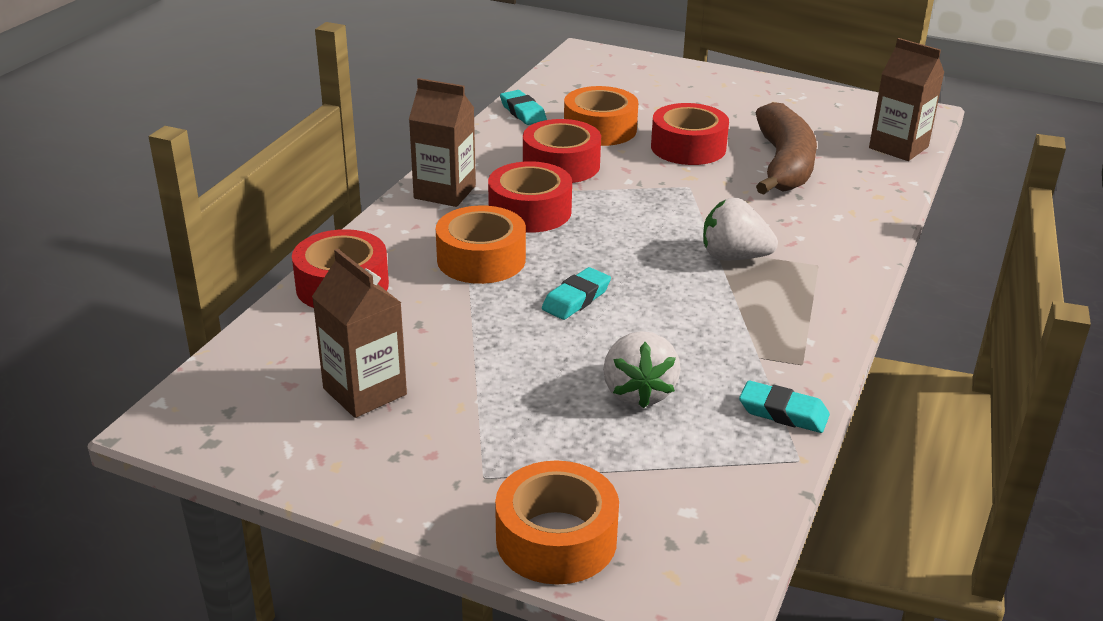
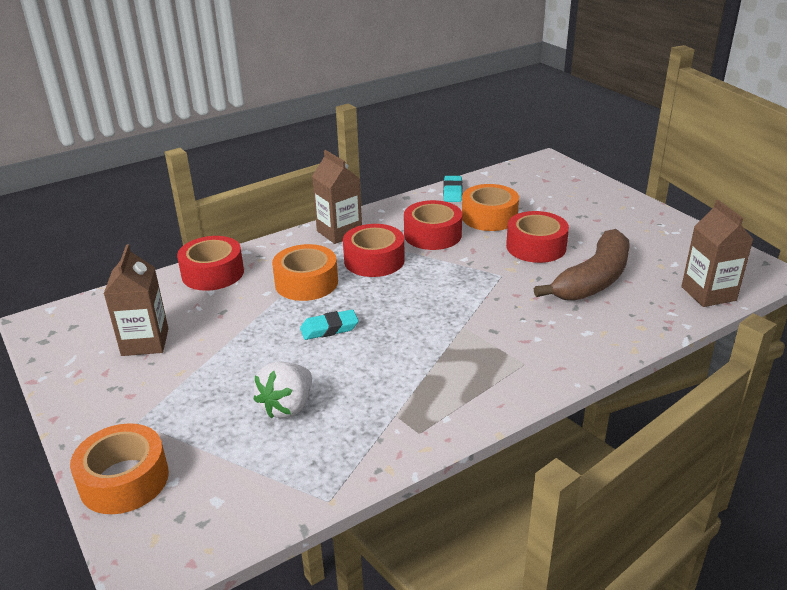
camera: 35 degrees right, 0 degrees up
white strawberry [703,198,778,260] -> none
turquoise eraser [739,381,830,433] -> none

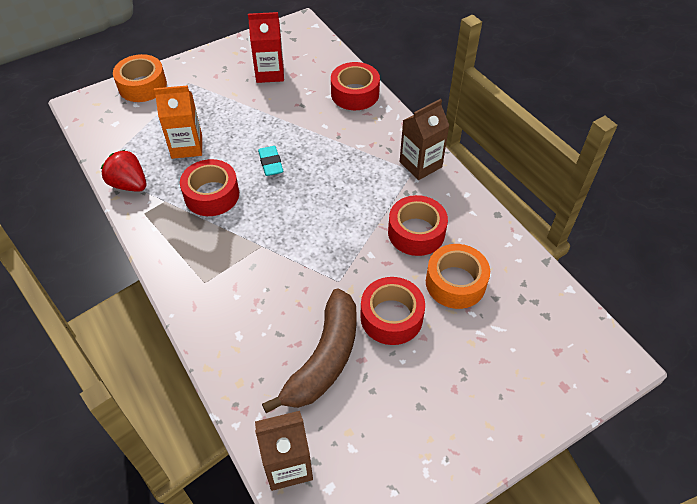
camera: 90 degrees right, 20 degrees up
brown carton [104,244,169,356] -> red carton [248,12,284,83]
white strawberry [254,362,312,419] -> orange carton [154,85,202,159]
orange tape [272,244,338,301] -> none
red tape [343,224,405,277] -> red tape moved to [180,159,239,216]
turquoise eraser [443,176,462,202] -> none
brown banana [534,229,630,301] -> brown banana turned 105 degrees counterclockwise [262,288,357,413]
none -> red strawberry [101,150,146,192]

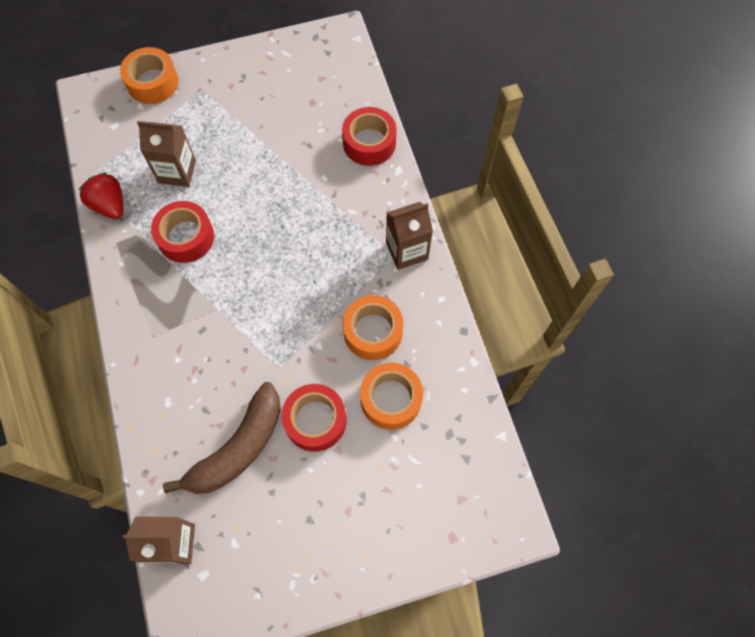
camera: 15 degrees right, 15 degrees up
orange carton [154,85,202,159] -> brown carton [137,121,196,187]
red carton [248,12,284,83] -> none
turquoise eraser [258,146,283,176] -> none
red tape [388,195,448,256] -> orange tape [343,295,404,360]

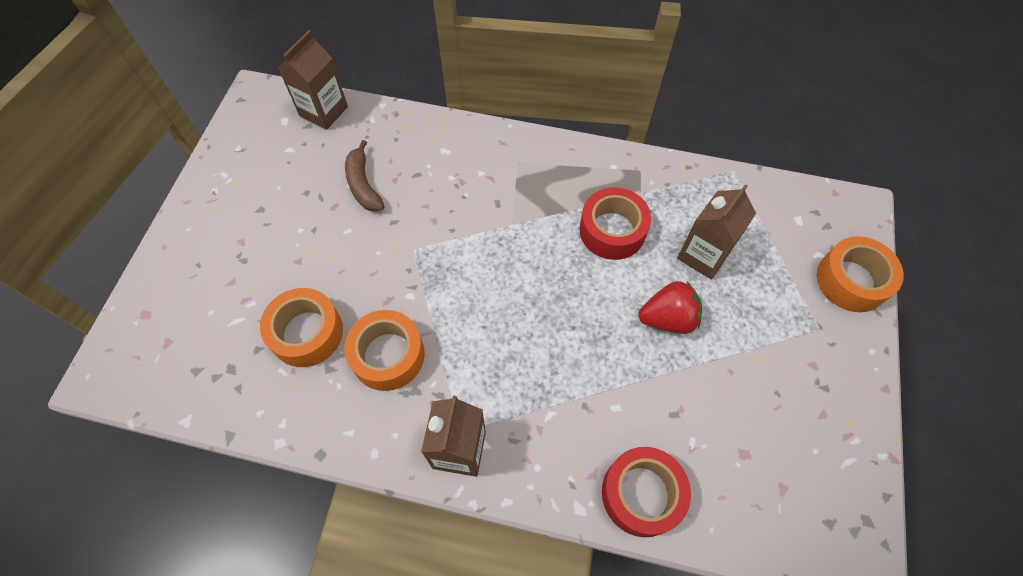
camera: 120 degrees right, 5 degrees down
red strawberry [79,172,123,219] -> red strawberry moved to [638,281,702,334]
brown banana [163,382,281,494] -> brown banana [345,140,384,212], size x0.59
red tape [282,384,346,452] -> none

